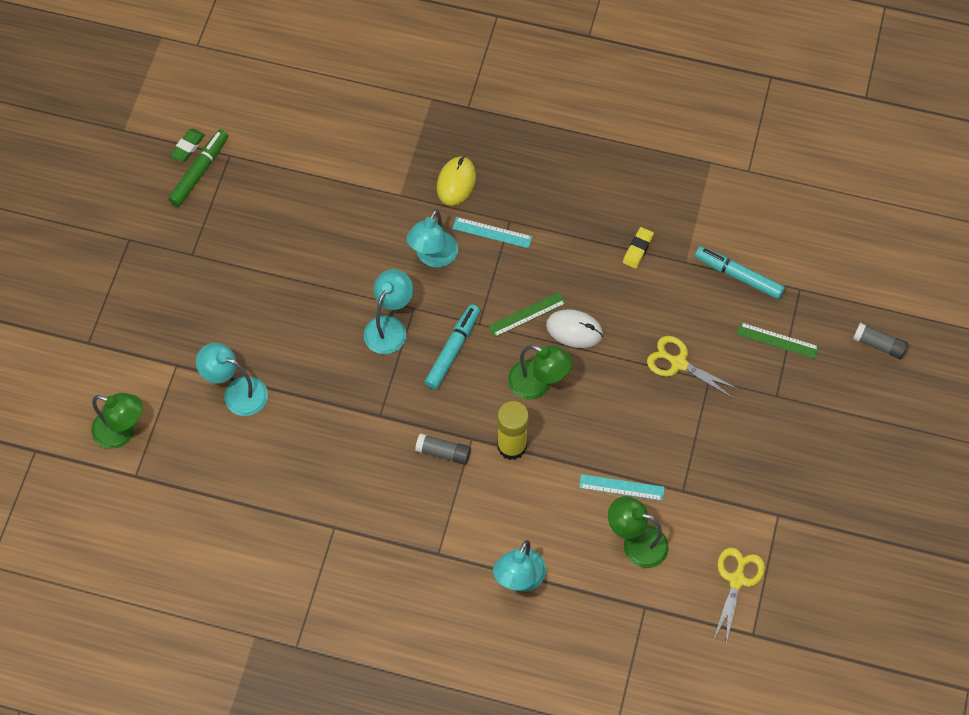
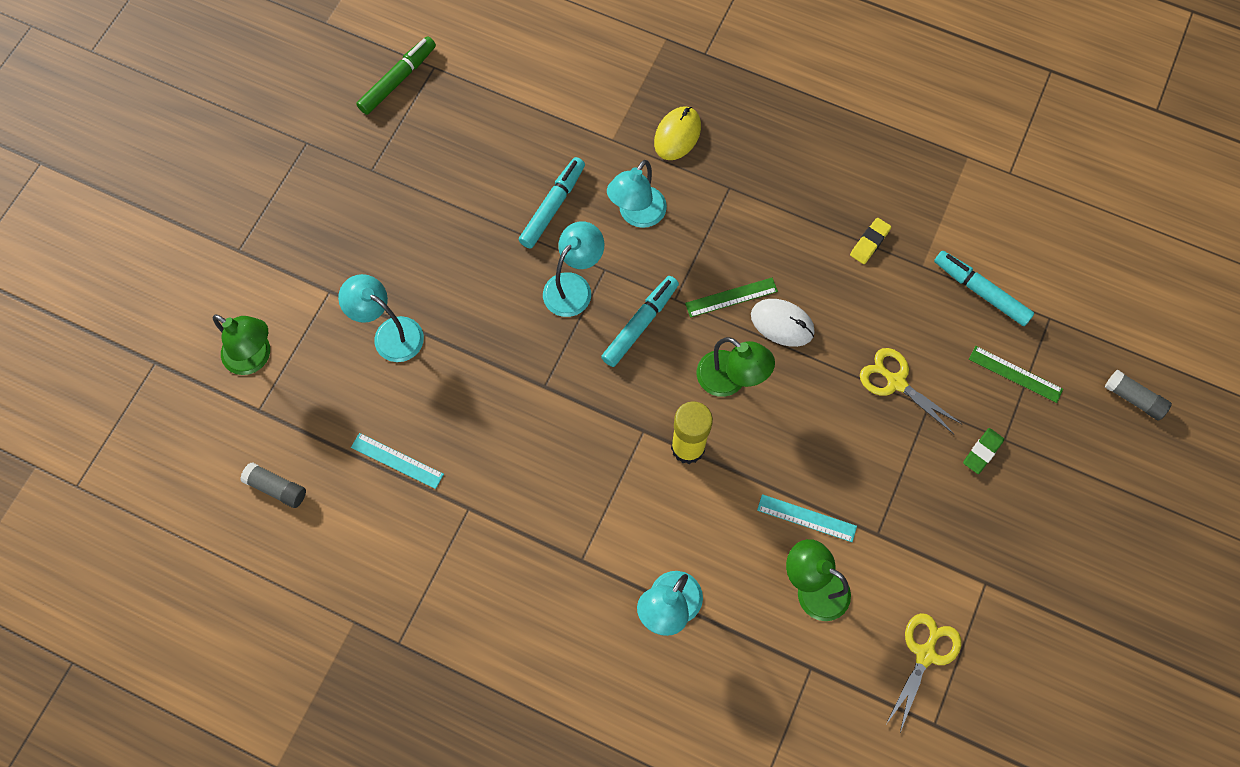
camera: 10 degrees right, 5 degrees up
green eraser [170,129,205,162] -> green eraser moved to [963,428,1004,474]
grey glue stick [415,433,471,465] -> grey glue stick moved to [240,462,306,508]
turquoise ruler [452,217,532,248] -> turquoise ruler moved to [351,433,444,489]
none -> turquoise marker [519,157,585,249]

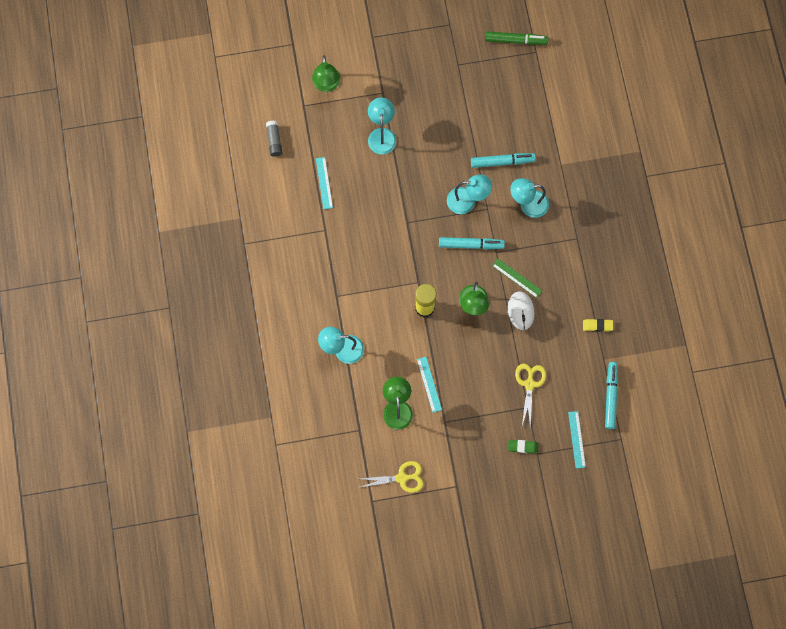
camera: 55 degrees right, 5 degrees up
yellow mouse [654,106,701,160] -> none
green ruler [969,346,1063,403] -> turquoise ruler [568,411,586,468]
grey glue stick [1105,370,1172,421] -> none

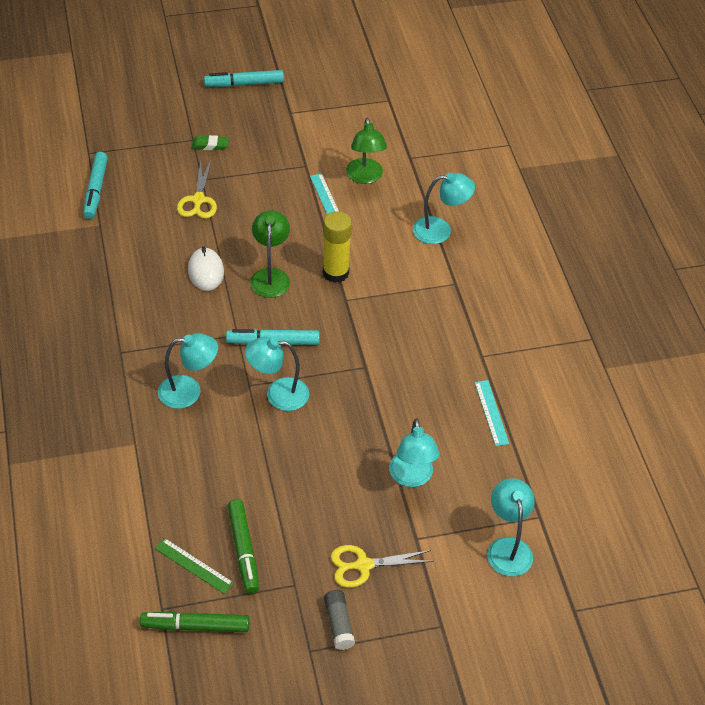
camera: 175 degrees right, 25 degrees down
grey glue stick [266,121,282,157] -> grey glue stick moved to [324,590,355,650]
green lamp [312,55,340,92] -> turquoise lamp [487,478,535,576]
yellow scissors [358,461,424,493] -> yellow scissors moved to [331,545,434,588]
turquoise marker [471,153,536,168] -> turquoise marker moved to [204,70,284,87]
green ruler [492,259,542,298] -> green ruler moved to [155,538,234,594]
turquoise ruler [568,411,586,468] -> none
yellow eraser [583,319,613,332] -> none
none -> green marker [228,499,259,594]

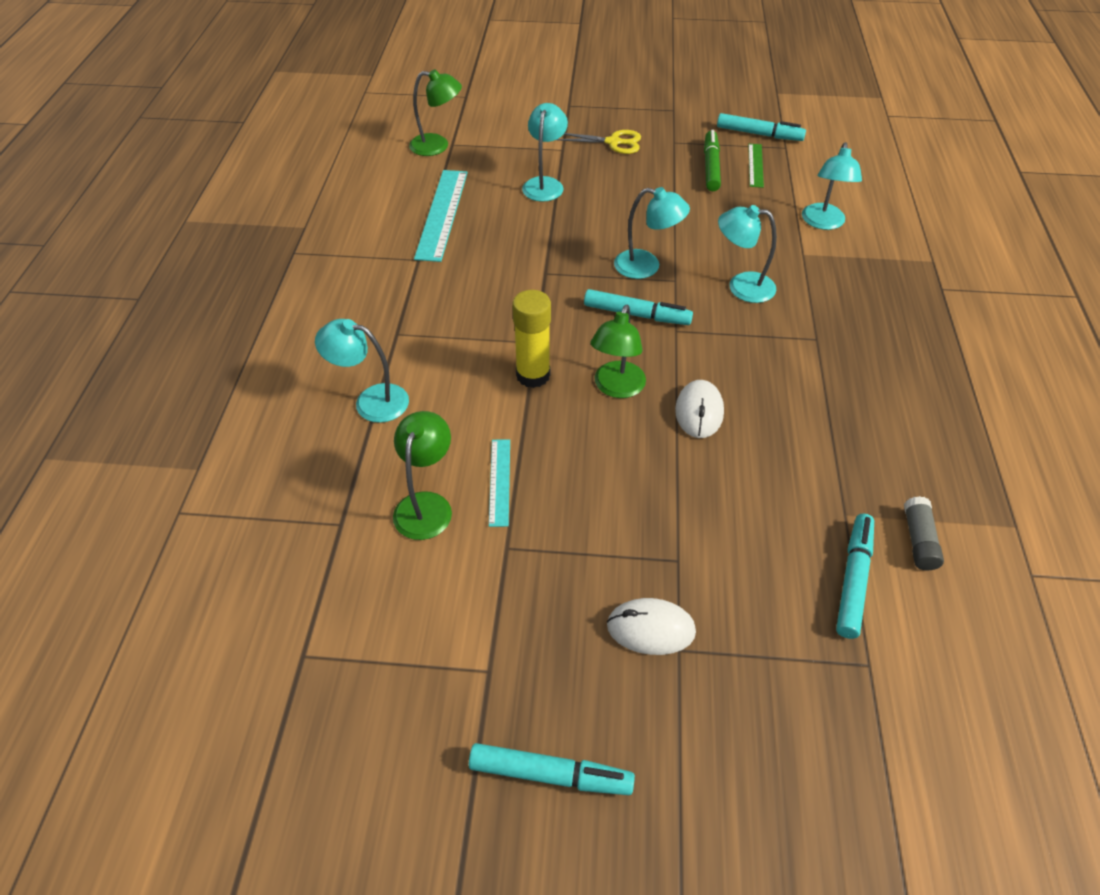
camera: 160 degrees left, 0 degrees up
green marker [140,611,250,632] -> turquoise marker [717,113,806,141]
green ruler [155,538,234,594] -> green ruler turned 45 degrees clockwise [748,144,764,188]
yellow scissors [177,160,217,219] -> none
green eraser [192,135,229,150] -> white mouse [607,598,696,655]
grey glue stick [324,590,355,650] -> grey glue stick moved to [904,496,944,570]
turquoise ruler [475,380,509,446] -> turquoise ruler [414,170,468,262], size x1.84
turquoise lamp [487,478,535,576] -> turquoise lamp moved to [802,142,862,230]
none -> green lamp [409,69,462,156]

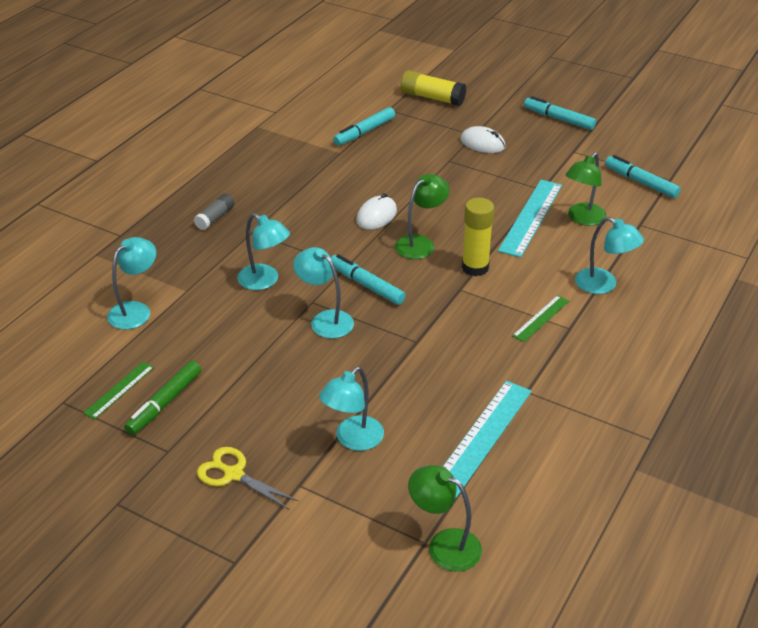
camera: 155 degrees left, 10 degrees down
turquoise ruler [489,439,510,527] -> turquoise ruler [498,180,562,258], size x1.84
turquoise marker [717,113,806,141] -> turquoise marker moved to [605,155,681,198]
grey glue stick [904,496,944,570] -> grey glue stick moved to [194,194,234,230]
none -> yellow glue stick [401,70,466,106]
none -> green ruler [512,295,569,342]

